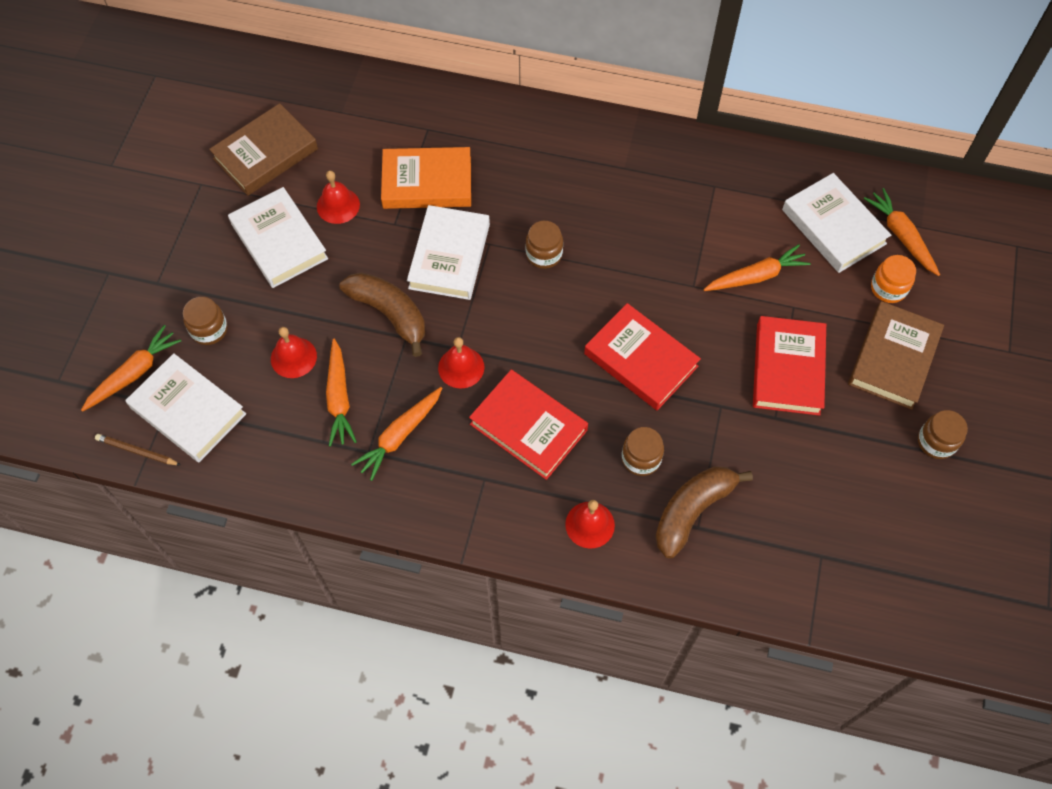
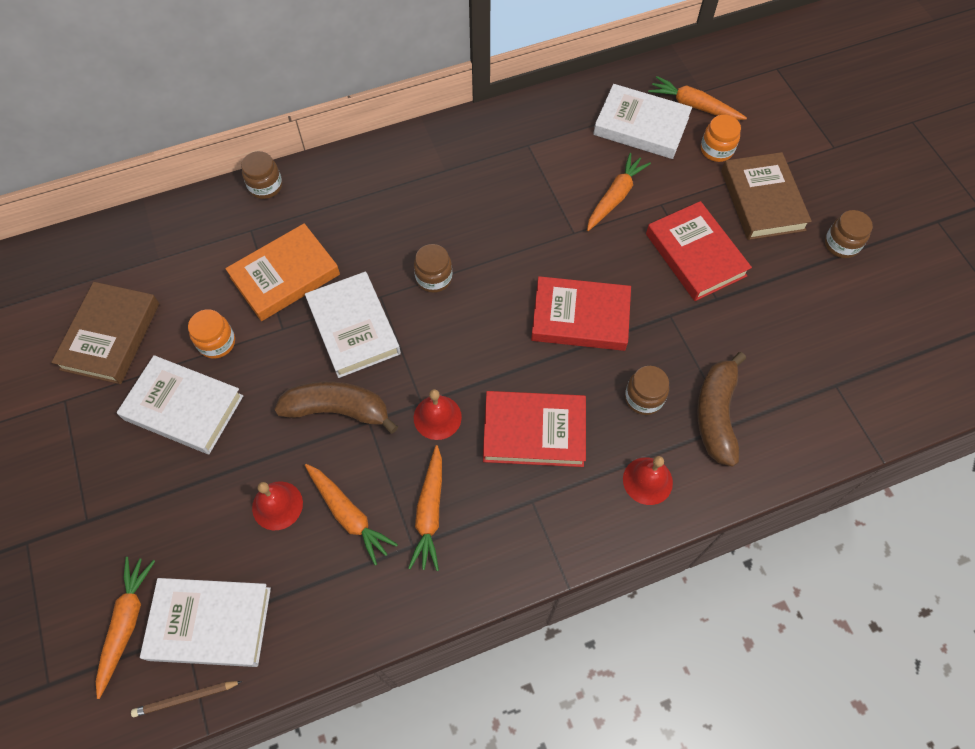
camera: 35 degrees left, 0 degrees up
brown jar [183,297,227,345] -> brown jar moved to [241,151,282,199]
red bell [317,171,360,224] -> orange jar [188,309,235,359]

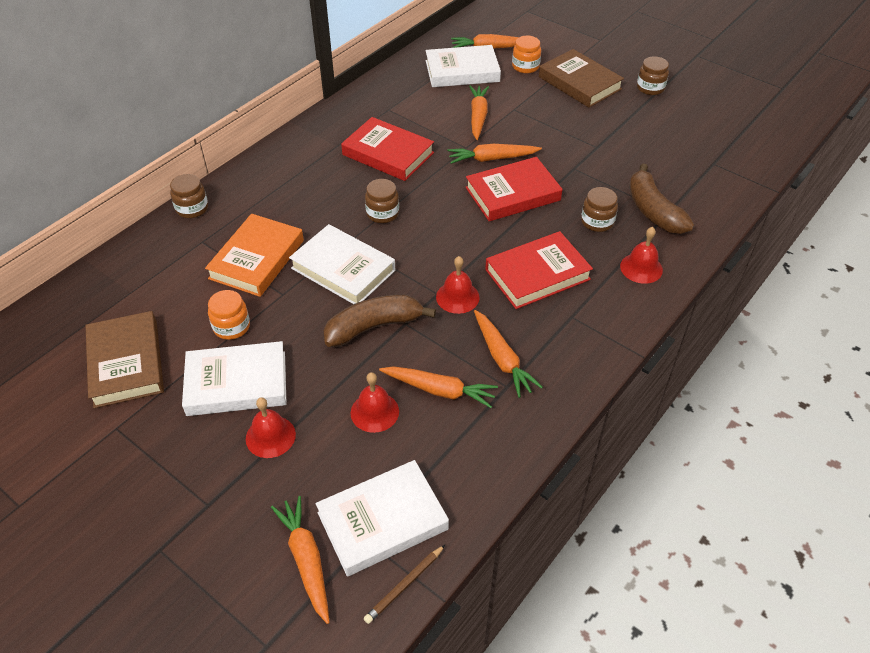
camera: 30 degrees left, 15 degrees down
red book [646,201,752,301] -> red book moved to [341,117,434,181]
none -> red bell [246,397,296,458]
none -> orange carrot [448,144,542,164]

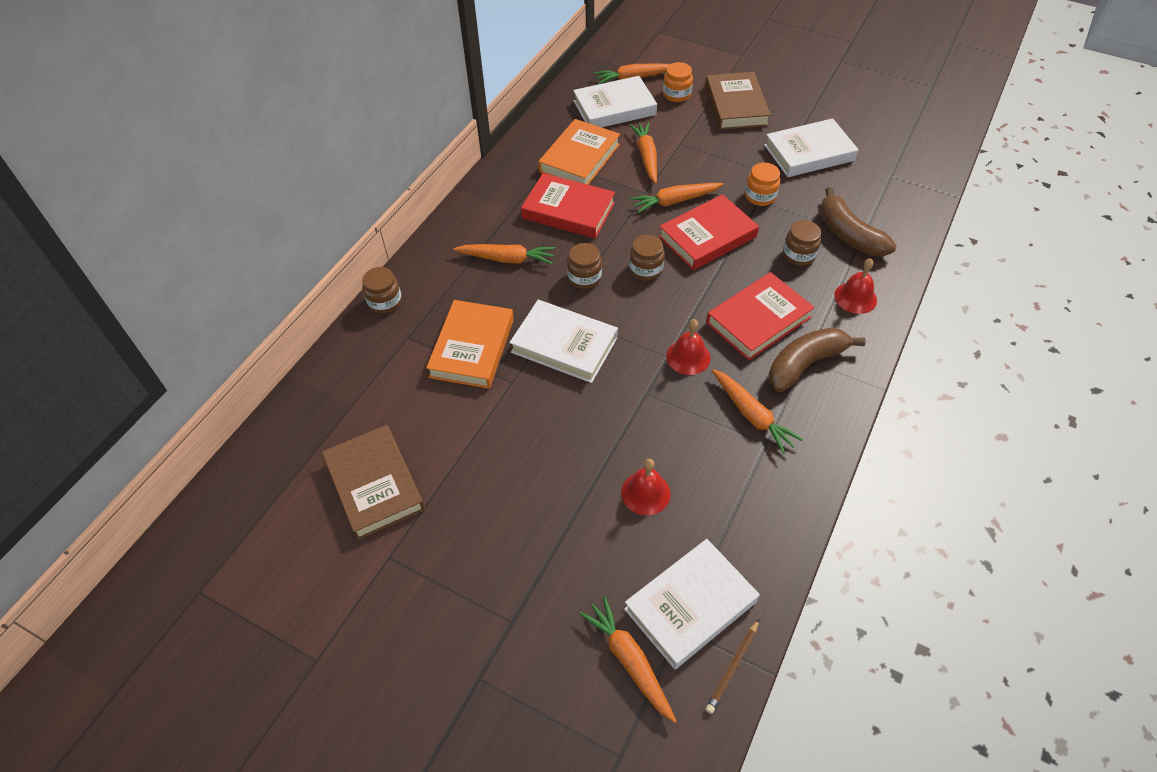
camera: 10 degrees left, 5 degrees up
white book [182,341,287,416] -> white book moved to [764,118,859,177]
orange jar [208,290,250,340] -> orange jar moved to [745,163,780,206]
red bell [246,397,296,458] -> none
brown banana [323,294,436,347] -> brown banana moved to [769,328,866,392]
orange carrot [379,366,498,408] -> orange carrot moved to [453,244,555,264]
brown book [539,49,624,108] -> brown book turned 45 degrees clockwise [705,72,771,130]
brown jar [637,56,669,95] -> brown jar moved to [629,235,665,280]
none -> orange book [538,119,620,185]

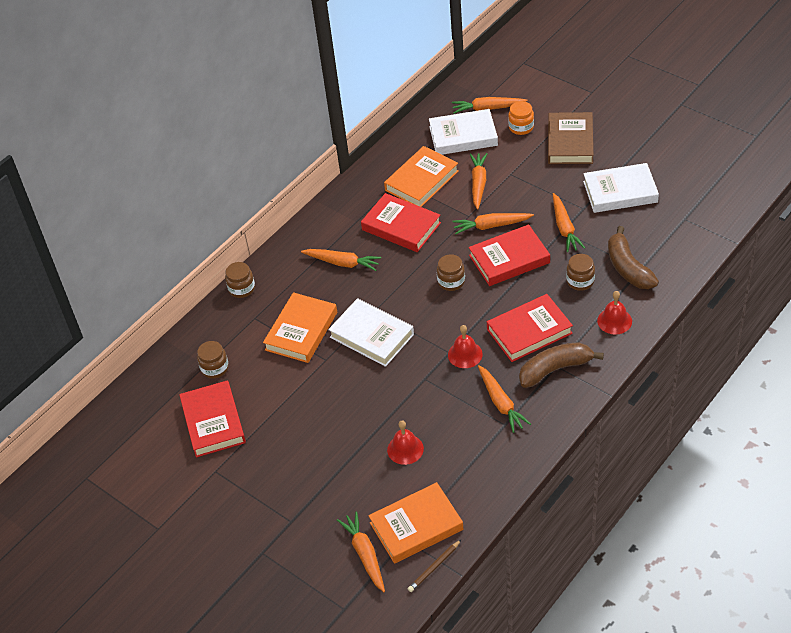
camera: 15 degrees right, 5 degrees down
brown book [322,425,425,540] -> red book [179,380,246,458]
brown jar [567,243,602,289] -> brown jar moved to [197,341,229,378]
white book [624,539,760,669] -> orange book [368,482,463,564]
orange jar [745,163,780,206] -> orange carrot [553,193,585,252]

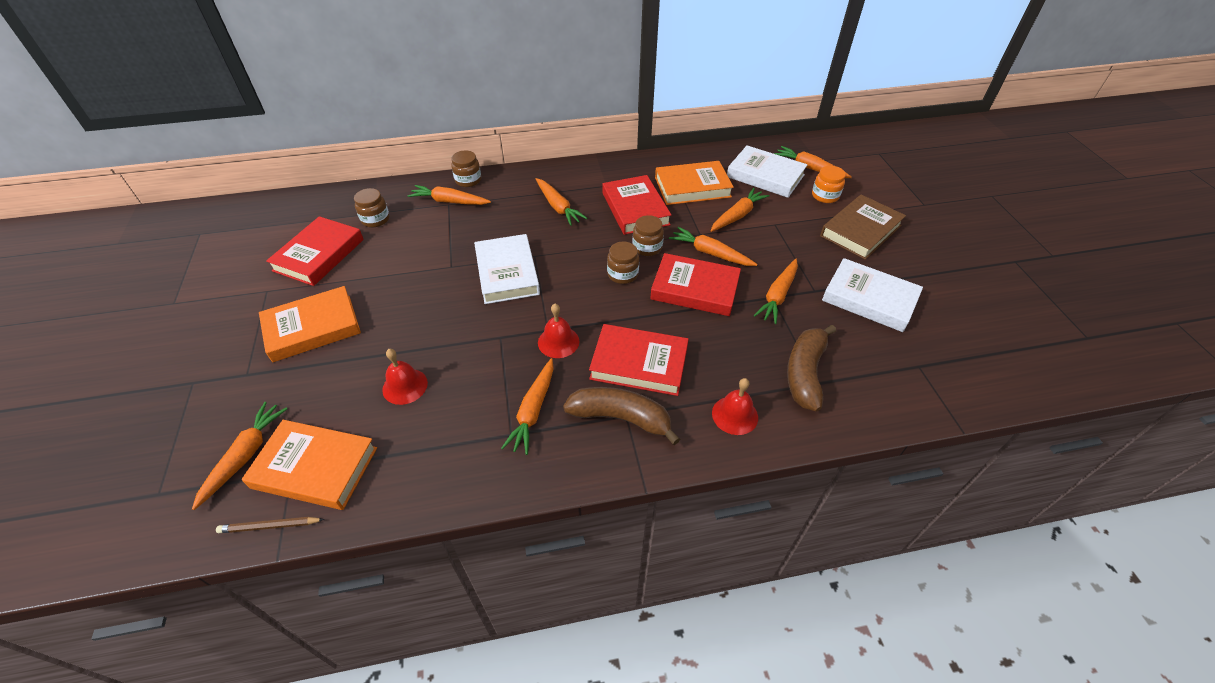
camera: 35 degrees right, 0 degrees up
orange book [263,292,337,363] -> orange book moved to [259,286,361,362]
brown jar [566,254,595,291] -> brown jar moved to [632,215,664,256]
none -> orange carrot [408,185,491,205]

